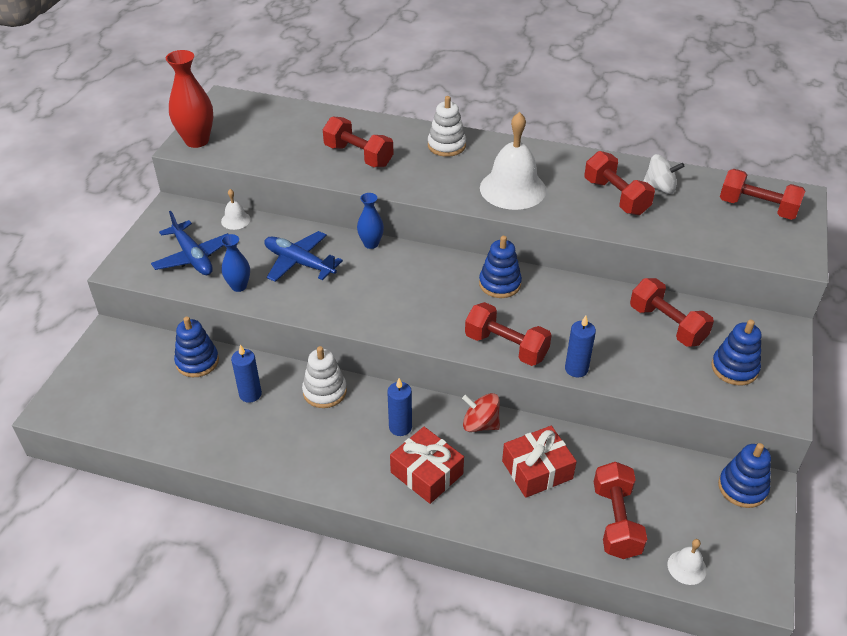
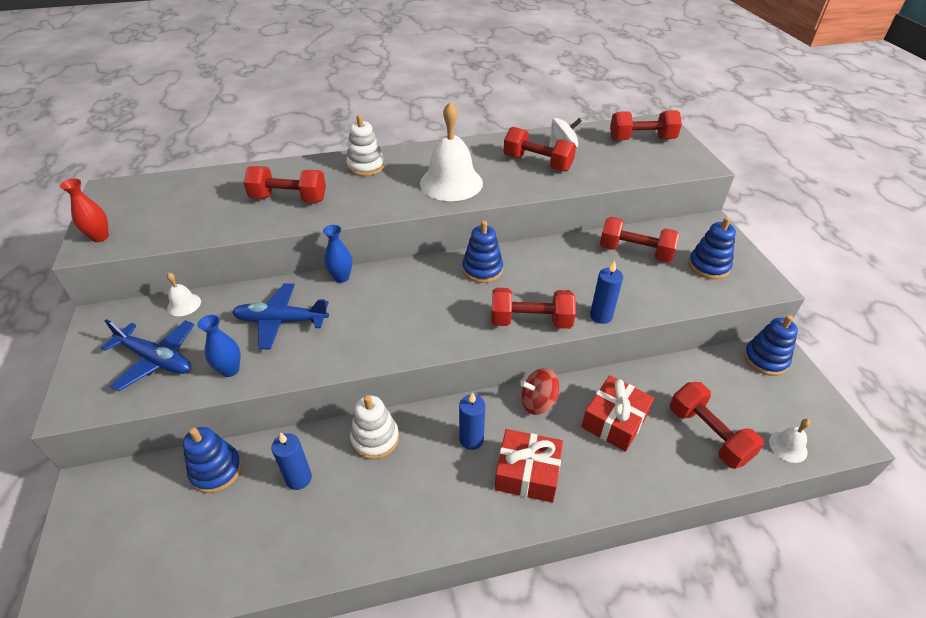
camera: 30 degrees left, 0 degrees up
red vase [166,50,213,148] -> red vase [60,179,109,242], size x0.59

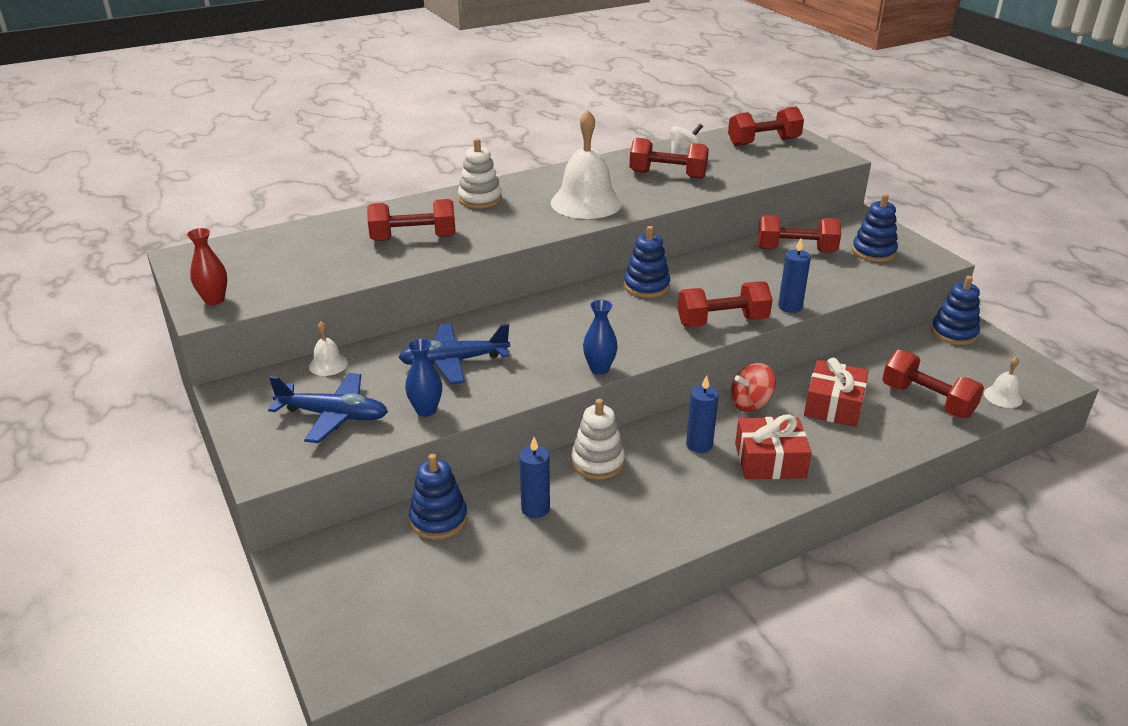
camera: 15 degrees left, 10 degrees down
blue vase [323,225,352,283] -> blue vase moved to [583,300,618,375]

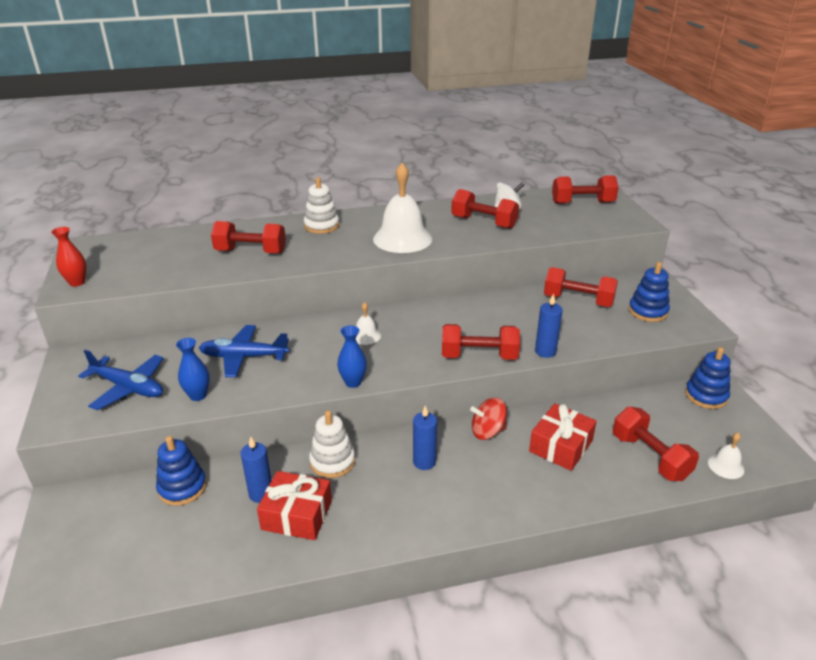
camera: 15 degrees right, 0 degrees up
white bell [309,321,348,376] -> white bell moved to [356,302,381,345]
blue stacking toy [624,226,670,298] -> none
red gift [735,415,812,479] -> red gift moved to [257,471,332,540]

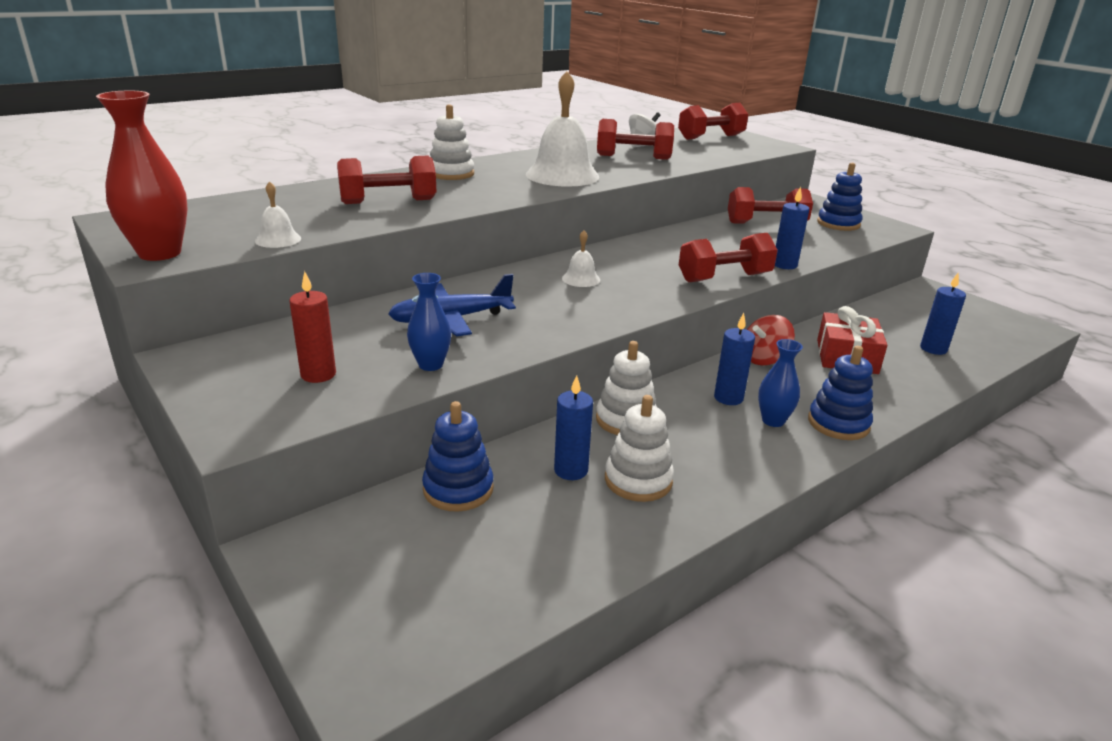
camera: 25 degrees left, 5 degrees down
red vase [51,227,86,287] -> red vase [96,91,188,261], size x1.69
blue plane [78,350,164,410] -> red candle [290,271,336,383]
red gift [257,471,332,540] -> white stacking toy [605,395,674,502]
blue vase [337,325,367,388] -> blue vase moved to [758,339,803,427]
red dumbbell [613,407,699,481] -> blue candle [920,273,966,355]
blue stacking toy [685,347,731,409] -> blue stacking toy moved to [808,346,873,440]
white bell [708,433,745,479] -> white bell moved to [255,181,301,248]

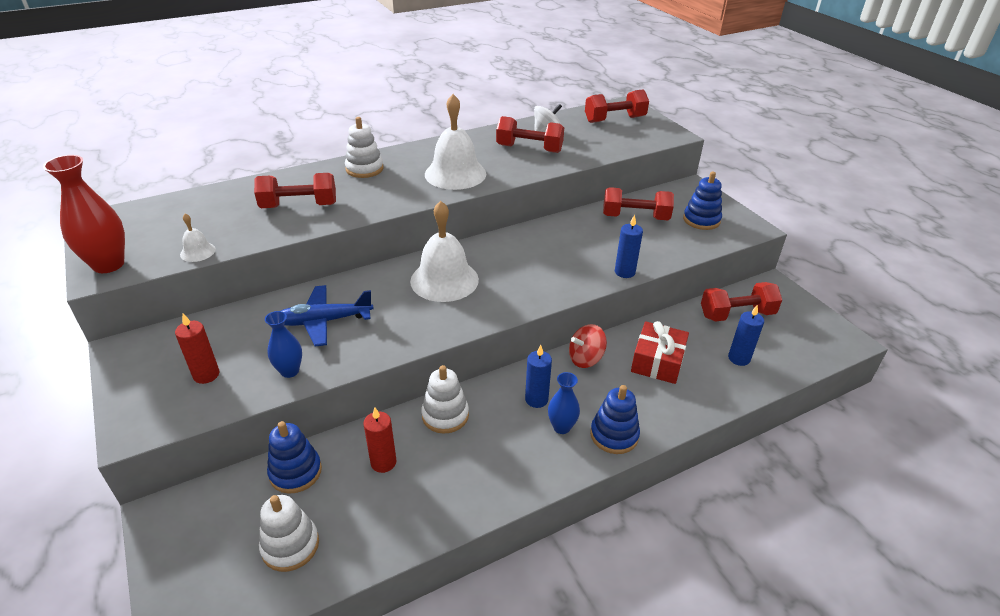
camera: 10 degrees right, 10 degrees up
blue candle [554,375,593,480] -> red candle [363,408,396,473]
white bell [562,230,600,287] -> white bell [410,201,479,302], size x2.19
white stacking toy [605,395,674,502] -> white stacking toy moved to [259,495,319,572]
red dumbbell [679,233,778,282] -> red dumbbell moved to [701,282,782,322]

